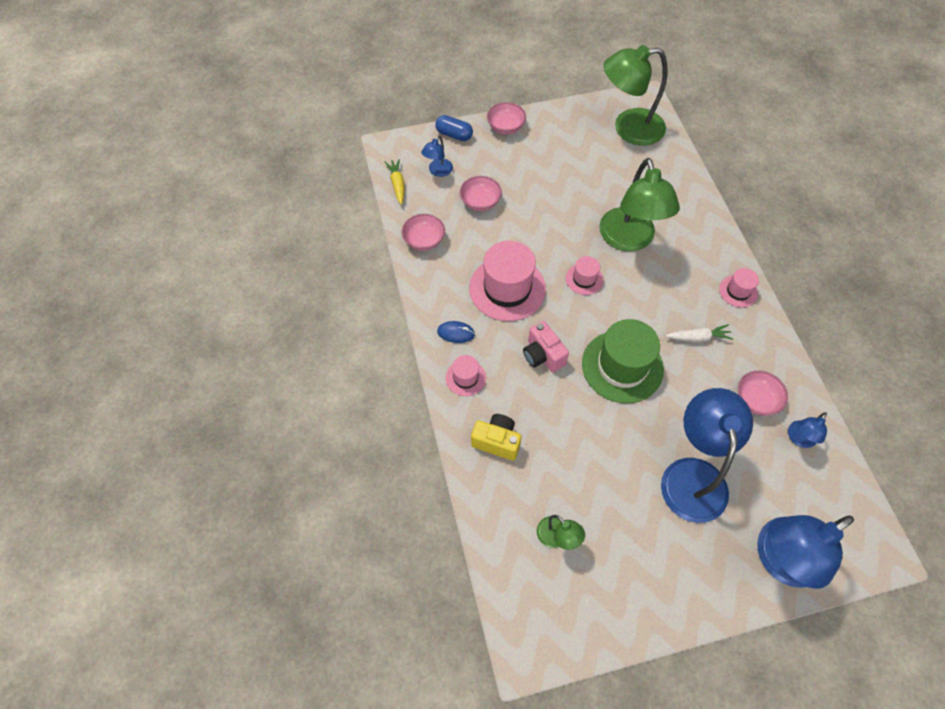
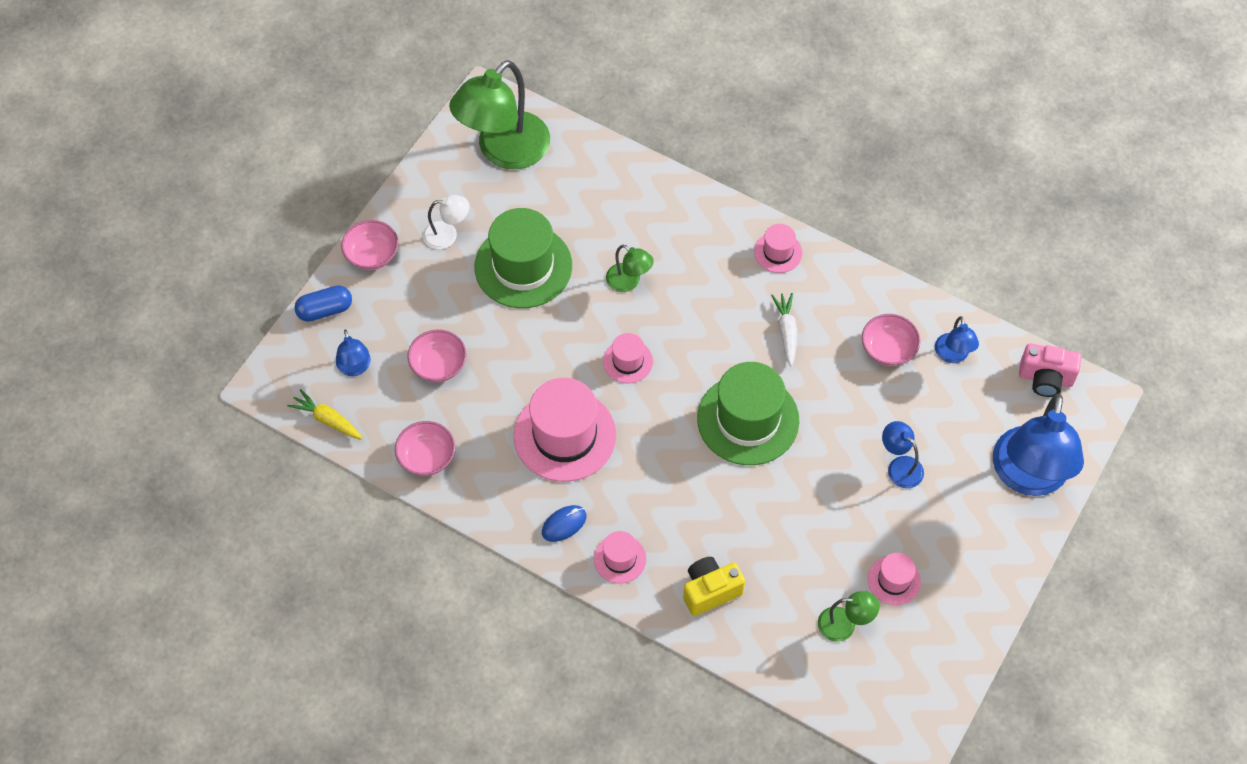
camera: 45 degrees left, 0 degrees up
pink camera [523,321,569,372] -> pink camera moved to [1019,343,1081,397]
green lamp [599,158,680,251] -> green lamp [606,245,654,292], size x0.46
blue lamp [661,388,753,523] -> blue lamp [882,421,924,488], size x0.46
white carrot [665,324,733,342] -> white carrot turned 45 degrees counterclockwise [771,293,797,366]
none -> white lamp [423,195,469,249]
none -> green hat [474,208,572,308]
none -> pink hat [868,553,921,605]

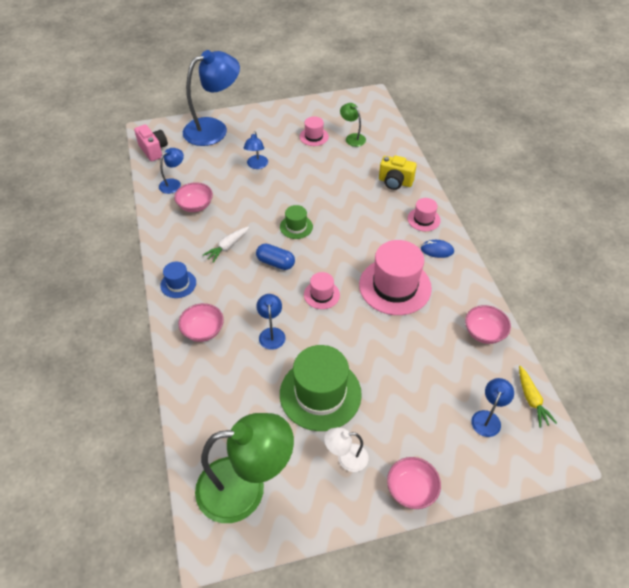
camera: 135 degrees left, 10 degrees down
blue capsule [294,285,352,322] -> blue capsule moved to [256,244,295,270]
pink bowl [407,330,467,382] -> pink bowl moved to [178,303,224,342]
white lamp [423,195,469,249] -> white lamp turned 45 degrees counterclockwise [324,427,369,472]
green lamp [606,245,654,292] -> blue lamp [256,294,286,350]
green hat [697,362,799,465] -> green hat [280,205,313,239], size x0.50
pink hat [754,224,802,273] -> blue hat [160,262,196,298]

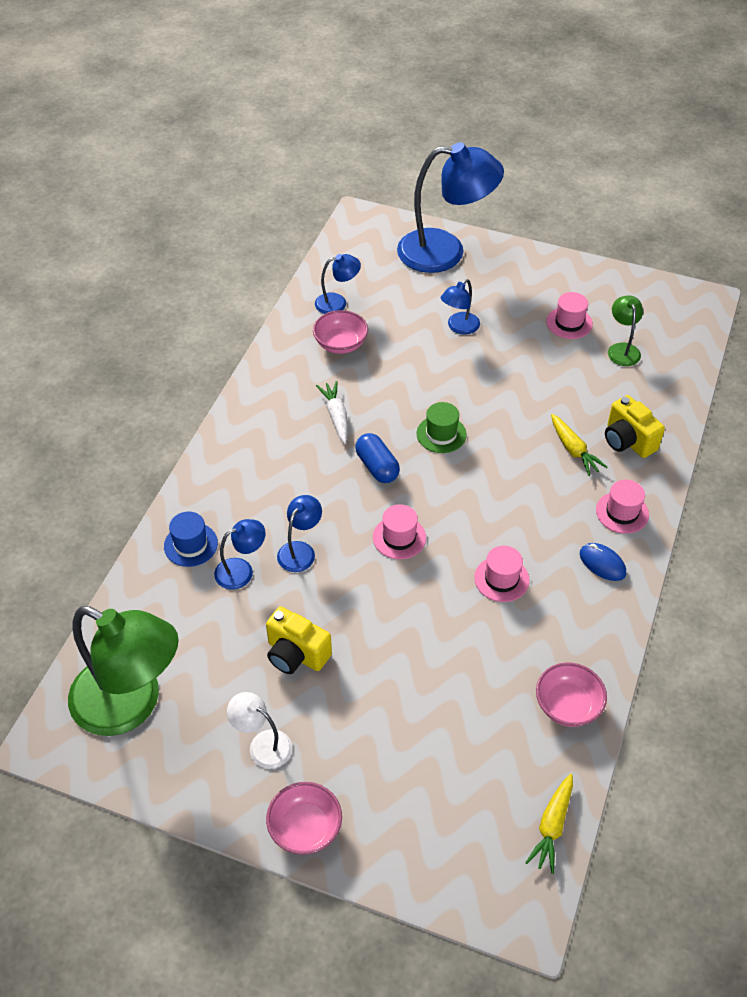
camera: 35 degrees right, 0 degrees up
pink camera [134,124,168,161] -> none
blue hat [160,262,196,298] -> blue hat moved to [164,511,218,567]
pink bowl [178,303,224,342] -> none
white carrot [203,227,249,263] -> white carrot turned 90 degrees clockwise [316,381,348,444]
green hat [280,345,362,431] -> yellow camera [266,607,332,674]
pink hat [359,240,432,315] -> pink hat [474,546,530,602], size x0.50
blue lamp [471,378,514,437] -> blue lamp moved to [214,519,266,590]
none -> yellow carrot [551,414,608,476]

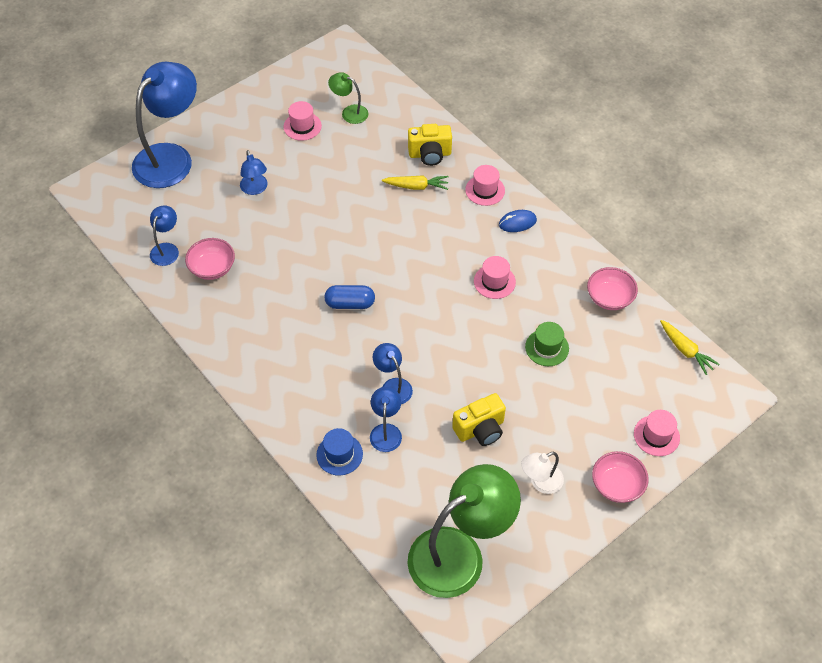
camera: 60 degrees left, 5 degrees up
white carrot [316,381,348,444] -> none
pink hat [373,504,426,559] -> pink hat moved to [634,410,680,456]
green hat [417,402,467,453] -> green hat moved to [525,322,569,366]

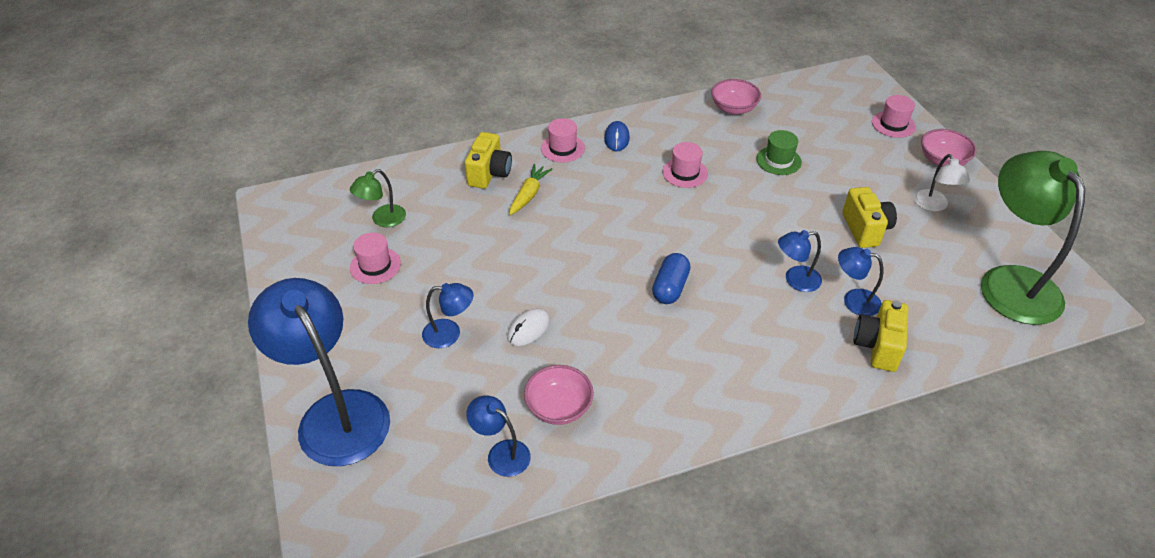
camera: 70 degrees left, 10 degrees down
blue hat [316,428,363,476] -> yellow camera [854,300,908,372]
yellow carrot [660,320,720,375] -> none
none -> white mouse [507,308,550,346]

